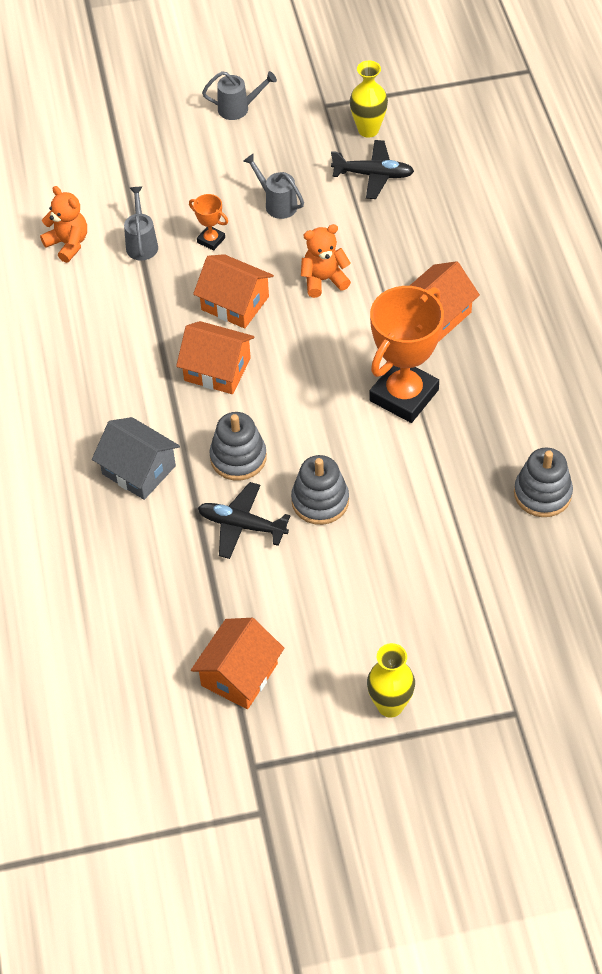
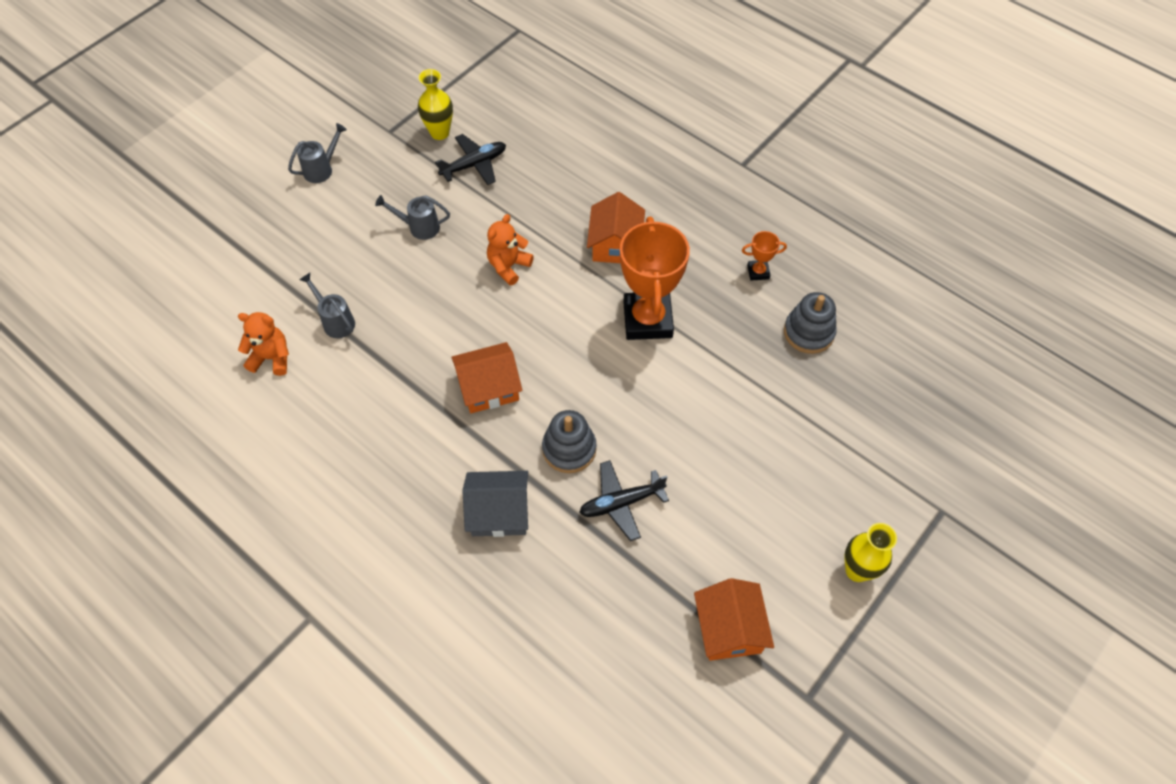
camera: 40 degrees left, 5 degrees up
orange trophy [189,194,228,251] -> orange trophy moved to [742,231,787,281]
orange house [193,254,274,329] -> none
grey stacking toy [291,455,349,525] -> none

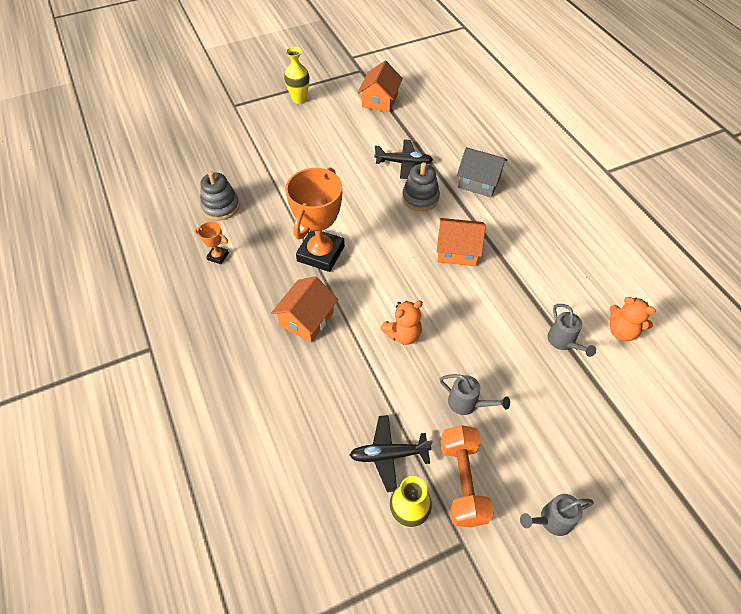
camera: 155 degrees left, 5 degrees down
none -> orange dumbbell [440,425,494,527]

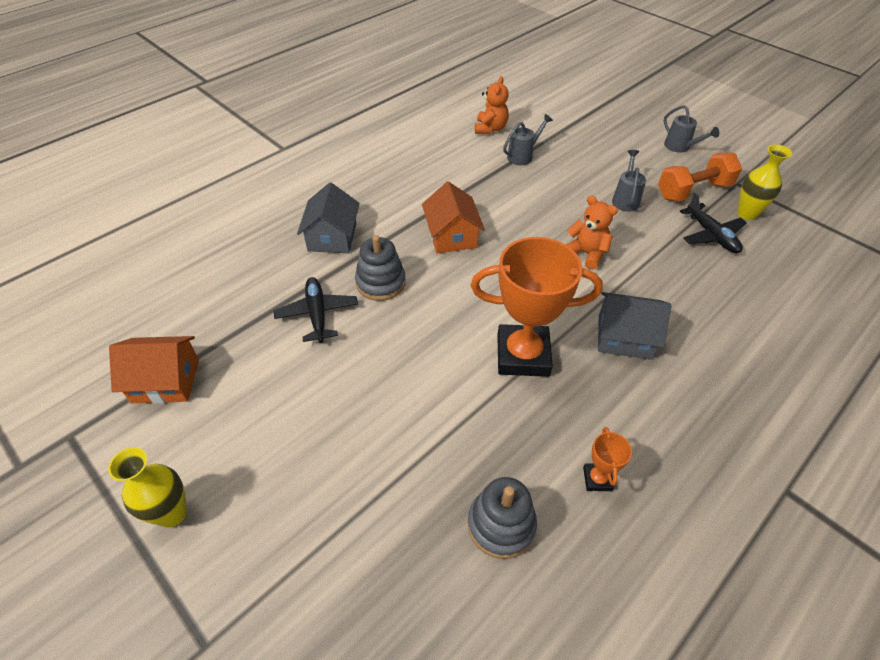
camera: 110 degrees left, 5 degrees down
orange house [271,276,338,342] -> grey house [598,292,671,360]

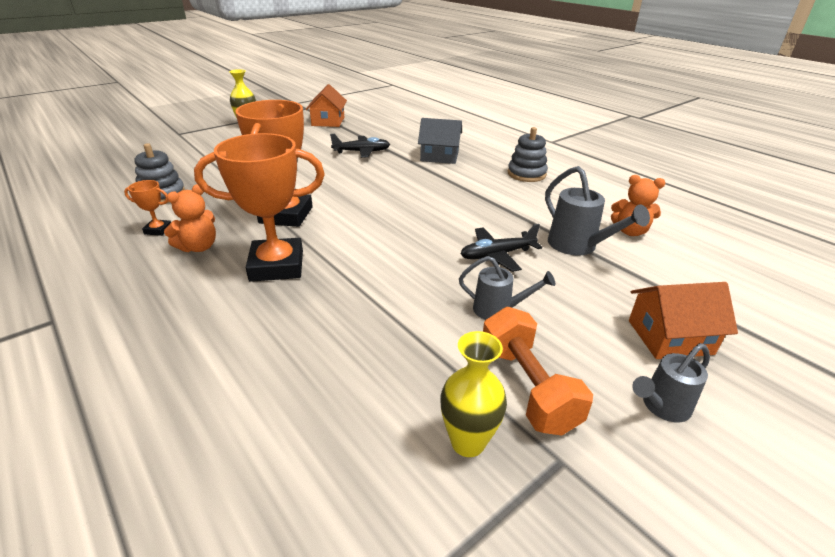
camera: 95 degrees right, 15 degrees down
grey stacking toy [355,235,406,301] -> grey stacking toy moved to [508,127,548,182]
orange house [422,182,485,253] -> orange house moved to [629,282,738,359]
grey watering can [503,114,553,165] -> grey watering can [545,166,650,255], size x1.52
orange teddy bear [566,196,618,270] -> orange teddy bear moved to [164,184,216,252]
grey house [598,292,671,360] -> orange trophy [194,133,325,282]
black plane [680,193,747,253] -> black plane moved to [461,224,542,272]

